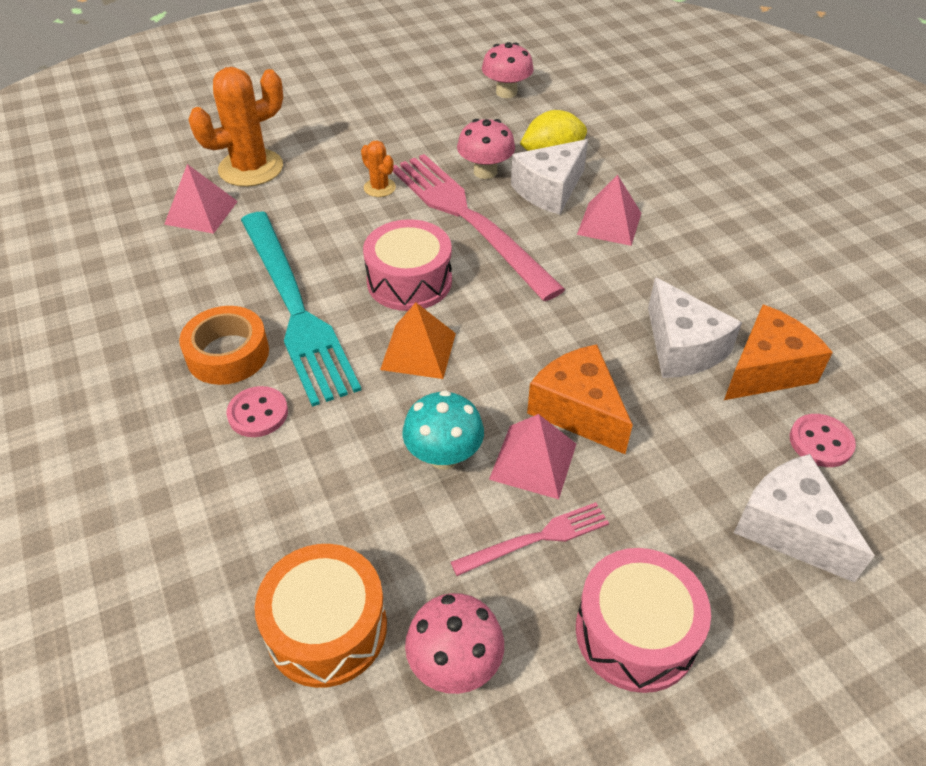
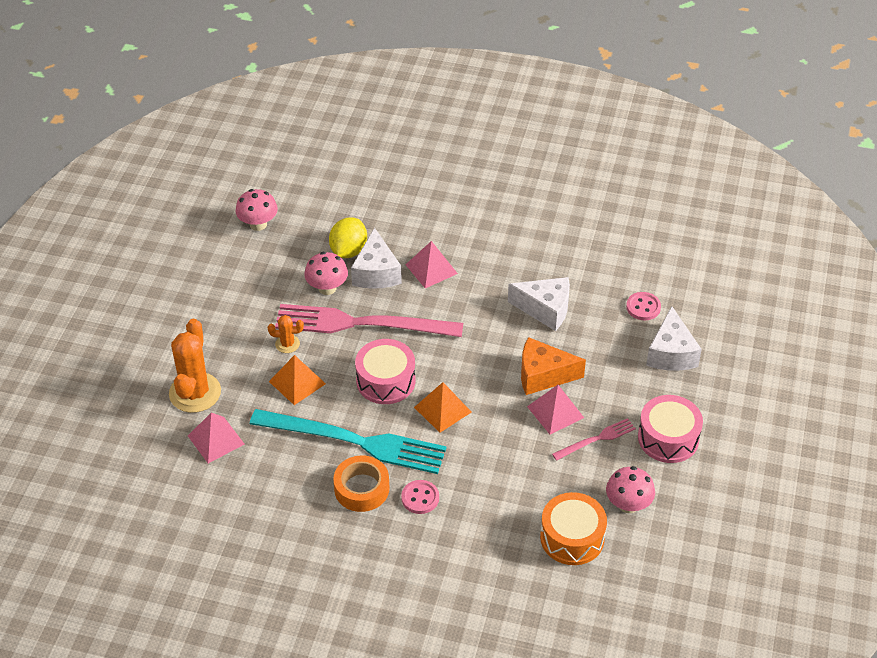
camera: 50 degrees left, 0 degrees up
turquoise mushroom [402,390,484,469] -> none
pink fork [451,502,609,576] -> pink fork turned 45 degrees clockwise [552,418,636,461]
orange cheese [724,305,833,400] -> none
white cheese [734,454,875,583] -> white cheese turned 90 degrees counterclockwise [646,306,702,371]
none -> orange pyramid [269,355,326,405]

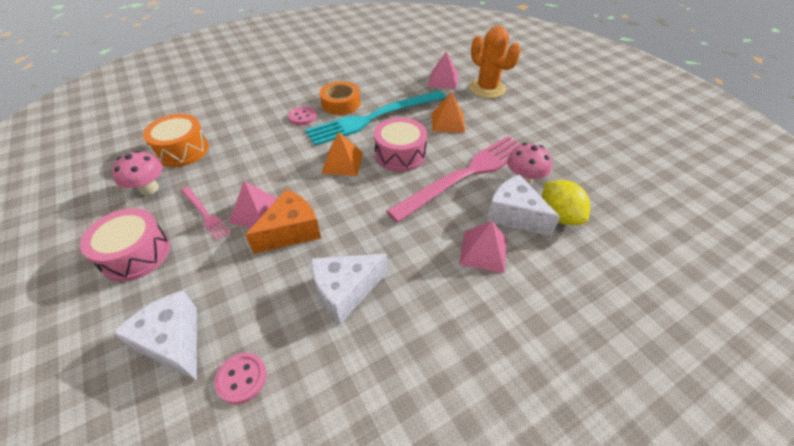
camera: 135 degrees right, 0 degrees up
pink mushroom [235,189,278,231] -> none
orange cactus [268,315,304,353] -> none
pink fork [552,418,636,461] -> pink fork turned 60 degrees counterclockwise [181,187,231,241]

